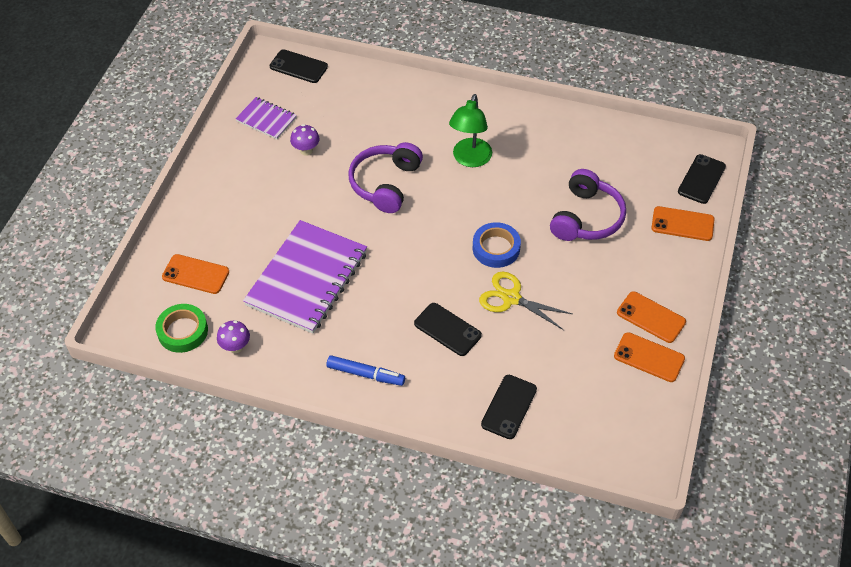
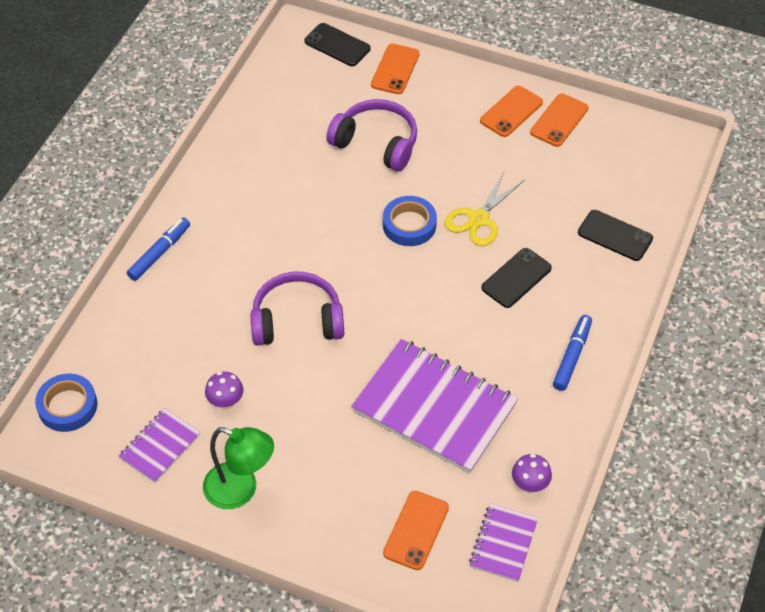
camera: 85 degrees left, 0 degrees up
green tape [155,304,208,353] -> purple notebook [469,503,538,582]
black phone [270,49,328,83] -> blue tape [35,374,97,432]
purple headphones [348,142,423,213] -> purple headphones turned 150 degrees clockwise [251,272,344,346]
green lamp [449,94,492,167] -> green lamp moved to [203,427,274,509]
none -> blue marker [127,218,190,281]

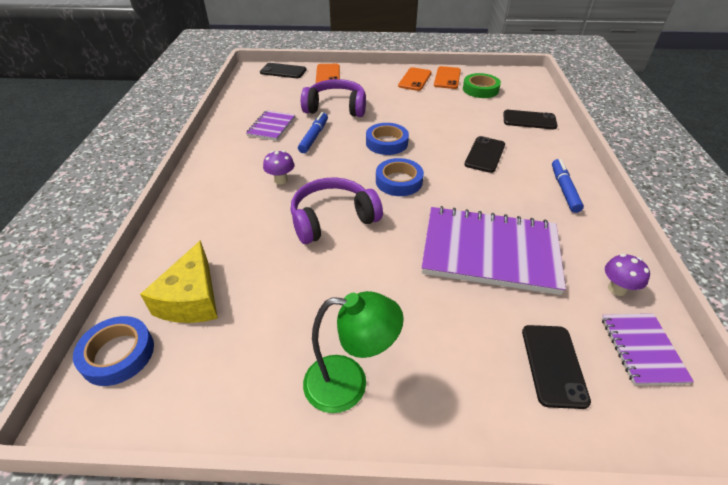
camera: 20 degrees left, 10 degrees down
purple notebook [119,408,201,483] -> purple notebook moved to [246,110,295,141]
blue marker [127,218,190,281] -> blue marker moved to [298,112,328,153]
purple mushroom [205,372,244,410] -> purple mushroom moved to [263,150,294,184]
orange phone [383,491,449,570] -> black phone [522,325,591,409]
yellow scissors [445,171,524,246] -> none
none -> yellow cheese [140,240,218,323]
none -> blue tape [376,158,424,196]
none -> green tape [463,73,501,98]

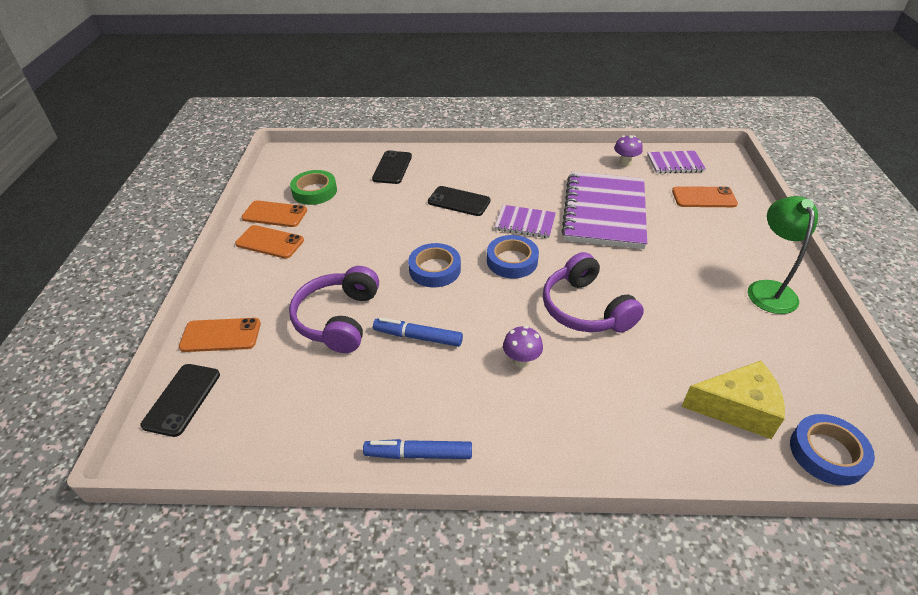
camera: 90 degrees left, 0 degrees up
purple notebook [246,110,295,141] -> purple notebook moved to [495,205,556,238]
black phone [522,325,591,409] -> orange phone [672,186,738,207]
blue marker [552,159,584,213] -> blue marker moved to [363,439,472,459]

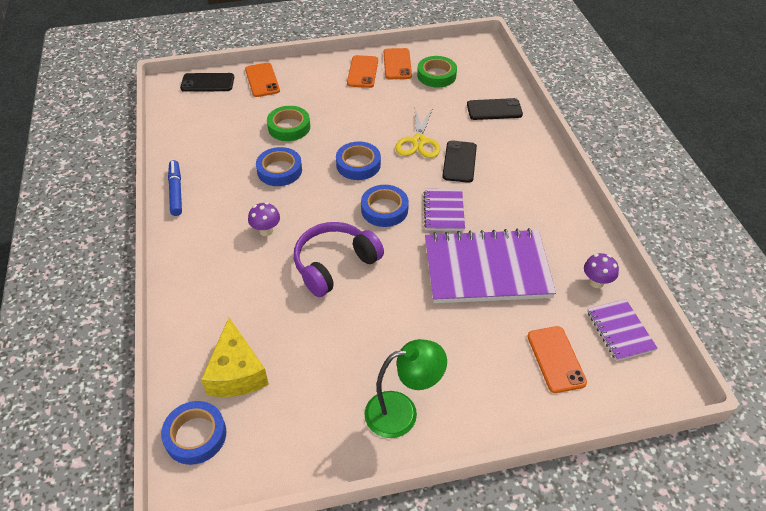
camera: 75 degrees right, 5 degrees up
purple headphones [289,266,379,353] -> green tape [267,106,310,141]
blue marker [373,317,463,347] -> blue tape [256,147,302,186]
none -> yellow scissors [395,108,440,158]

